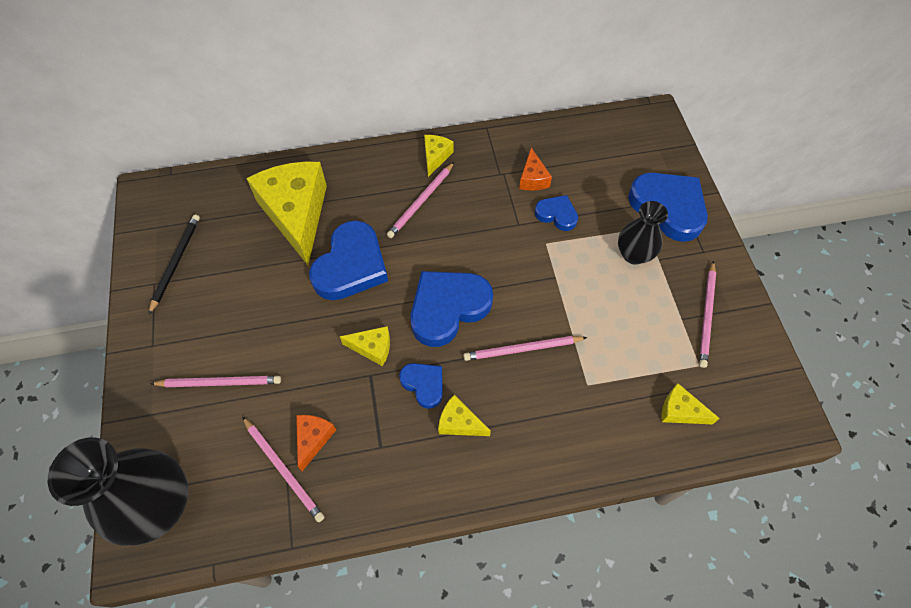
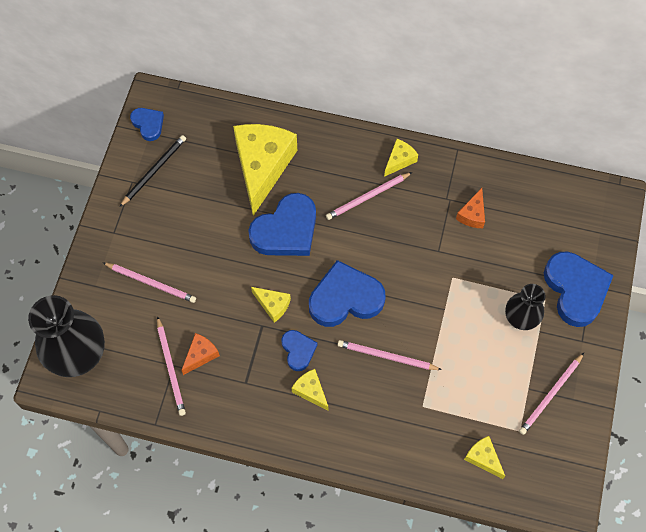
camera: 25 degrees right, 5 degrees up
blue heart [535,195,578,231] -> blue heart moved to [130,108,164,141]

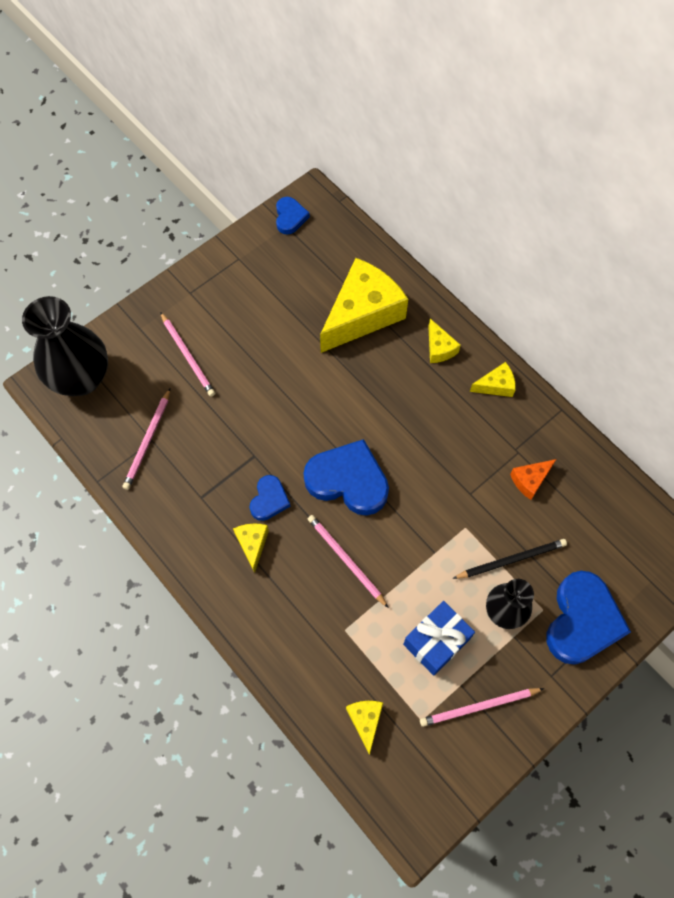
camera: 35 degrees right, 0 degrees up
black pencil [120,135,186,207] -> black pencil moved to [452,539,567,579]
orange cheese [181,333,220,375] -> none
blue heart [248,193,316,256] -> none
yellow cheese [251,287,291,323] -> yellow cheese moved to [428,319,461,363]
pink pencil [326,172,412,220] -> none
none -> blue gift [403,601,475,676]

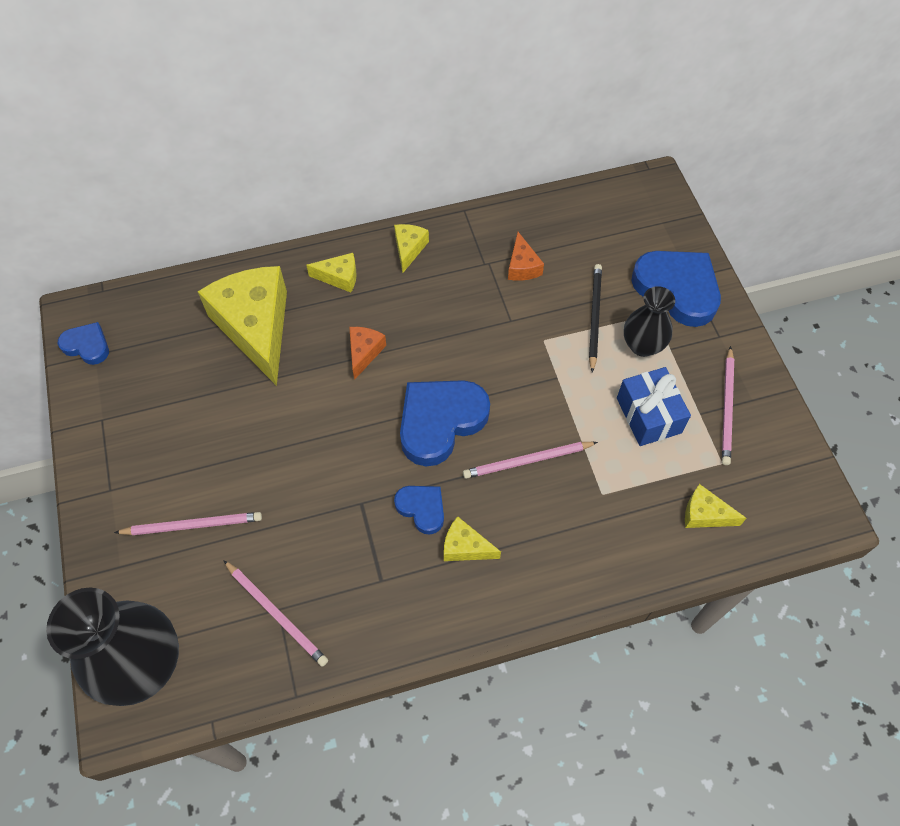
camera: 65 degrees left, 5 degrees down
none -> orange cheese [349,327,386,380]

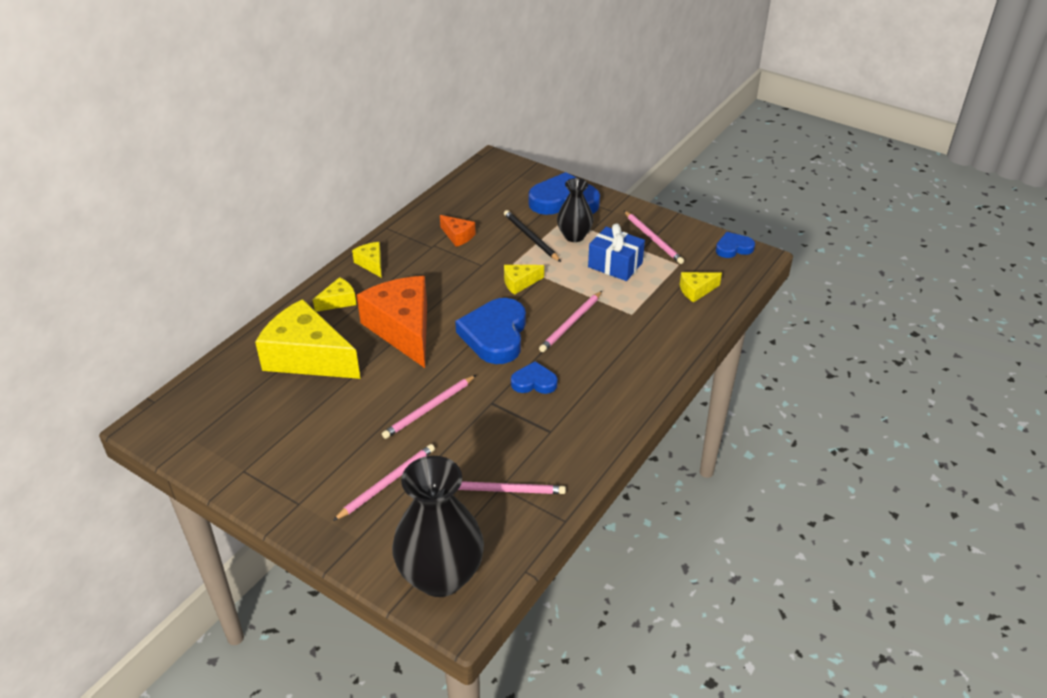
camera: 40 degrees left, 20 degrees down
blue heart [58,322,109,365] -> blue heart moved to [716,232,755,258]
orange cheese [349,327,386,380] -> orange cheese [357,276,427,368], size x2.26
yellow cheese [444,516,501,561] -> yellow cheese moved to [504,265,544,295]
none -> pink pencil [382,375,476,439]

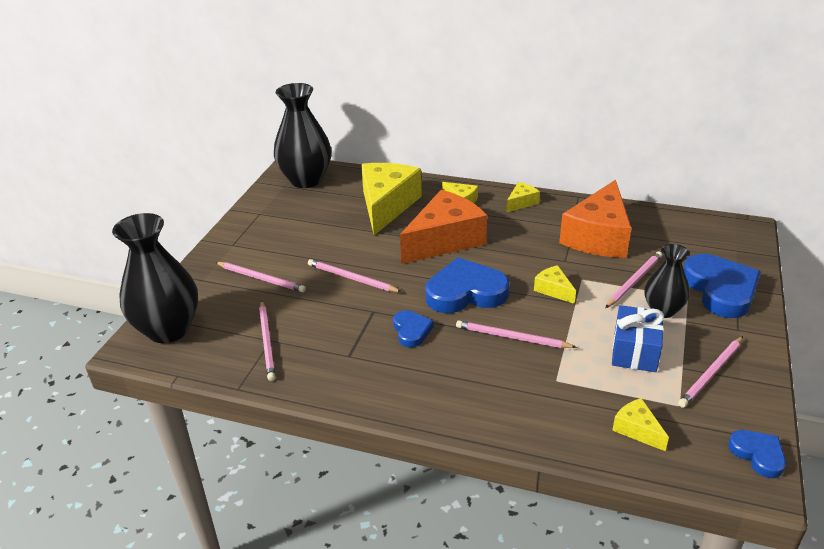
camera: 75 degrees right, 5 degrees down
orange cheese [440,215,476,247] -> orange cheese [559,180,632,258], size x2.26
black pencil [504,210,561,262] -> pink pencil [605,251,662,308]
none -> black vase [274,83,331,188]

